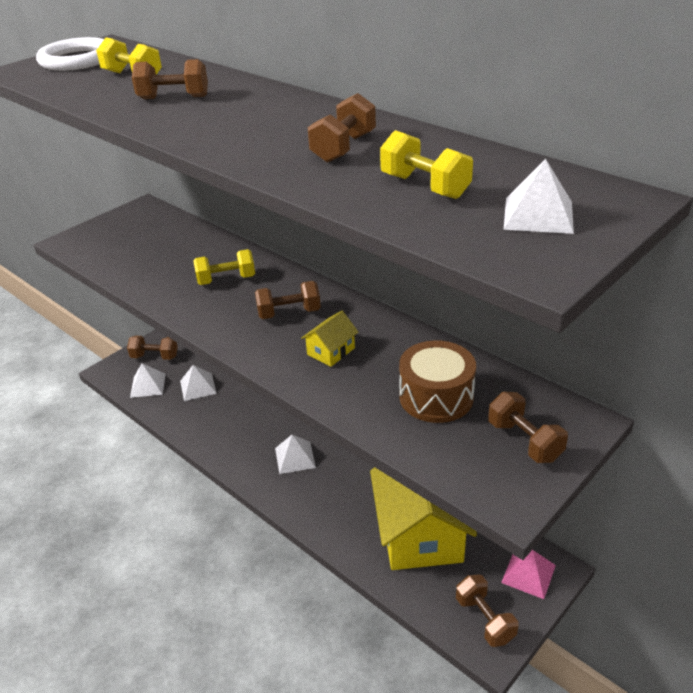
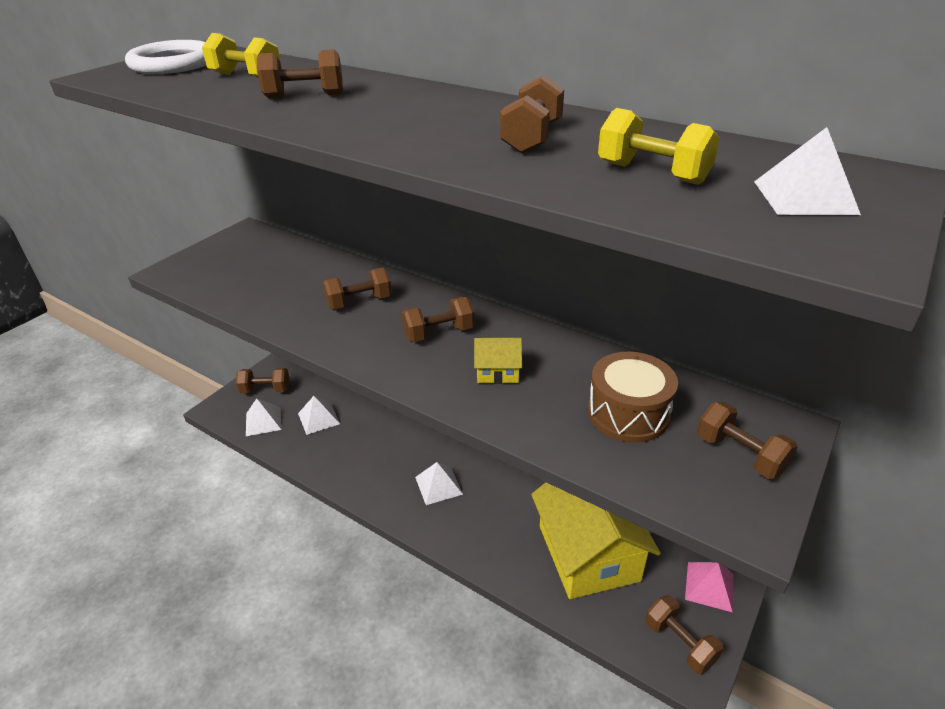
camera: 10 degrees left, 0 degrees up
yellow dumbbell [193,249,255,285] -> brown dumbbell [323,267,392,309]
yellow house [301,311,358,367] -> yellow house turned 60 degrees clockwise [474,338,522,384]

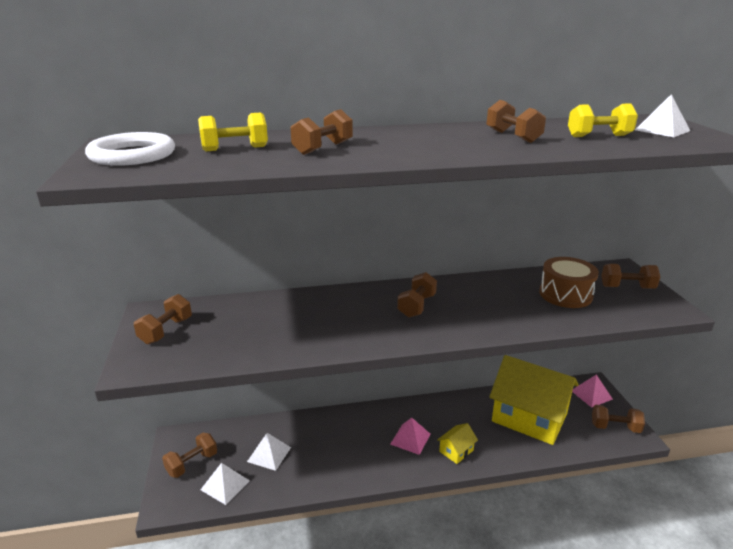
camera: 45 degrees left, 10 degrees down
brown dumbbell [323,267,392,309] -> brown dumbbell moved to [134,294,192,344]
white pyramid [415,462,463,505] -> pink pyramid [390,418,431,455]
yellow house [474,338,522,384] -> yellow house moved to [437,423,478,464]

